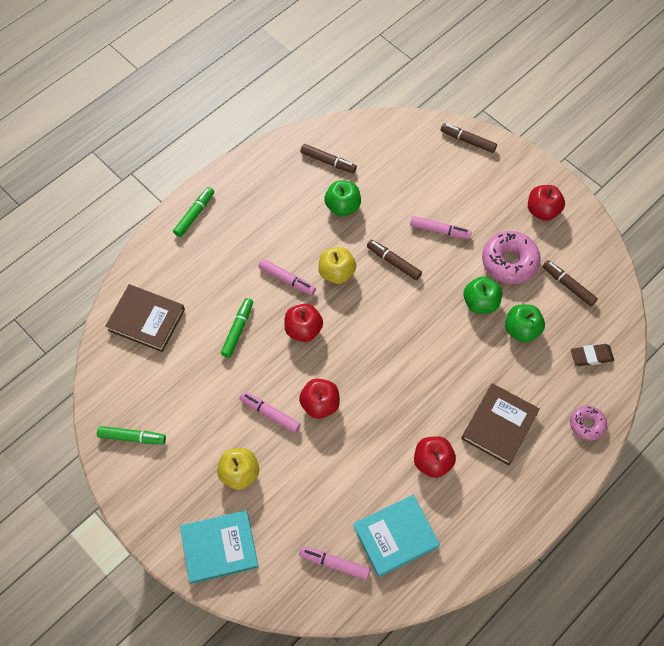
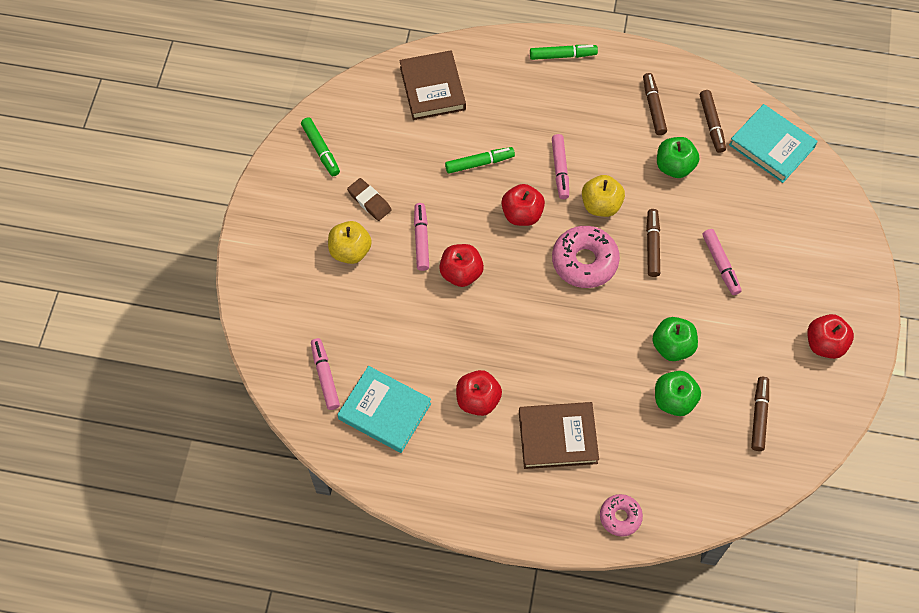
camera: 55 degrees right, 0 degrees up
turquoise book [180,510,259,584] -> turquoise book moved to [729,104,818,183]
brown marker [440,123,497,153] -> brown marker moved to [643,73,667,135]
pink donut [482,231,541,284] -> pink donut moved to [552,226,620,288]
brown eraser [571,344,614,366] -> brown eraser moved to [347,178,392,221]

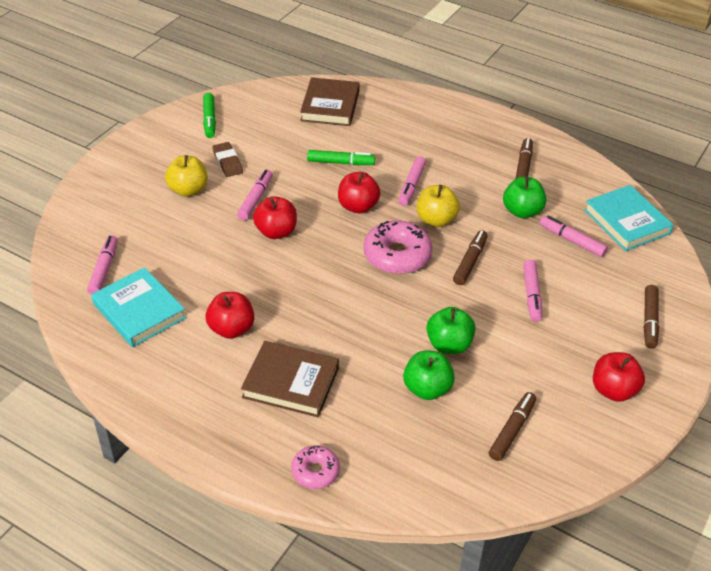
camera: 20 degrees right, 20 degrees down
green marker [530,45,598,60] -> none
brown marker [700,90,726,153] -> brown marker moved to [644,285,659,349]
none -> pink marker [540,216,608,257]

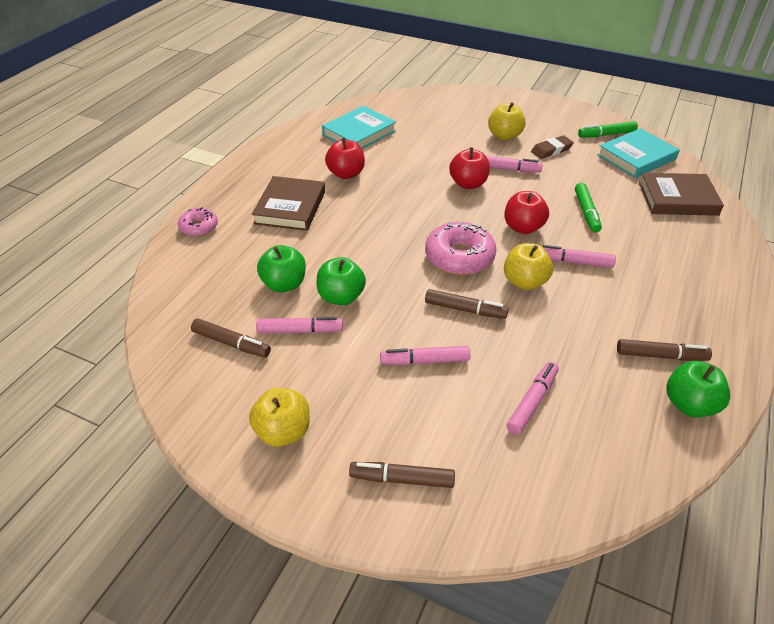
camera: 85 degrees right, 0 degrees up
pink marker [87,235,118,294] -> pink marker moved to [256,317,343,334]
green apple [503,176,546,218] -> green apple moved to [666,361,730,418]
turquoise book [584,185,674,251] -> turquoise book moved to [597,128,680,178]
red apple [593,352,645,402] -> yellow apple [249,388,310,447]

